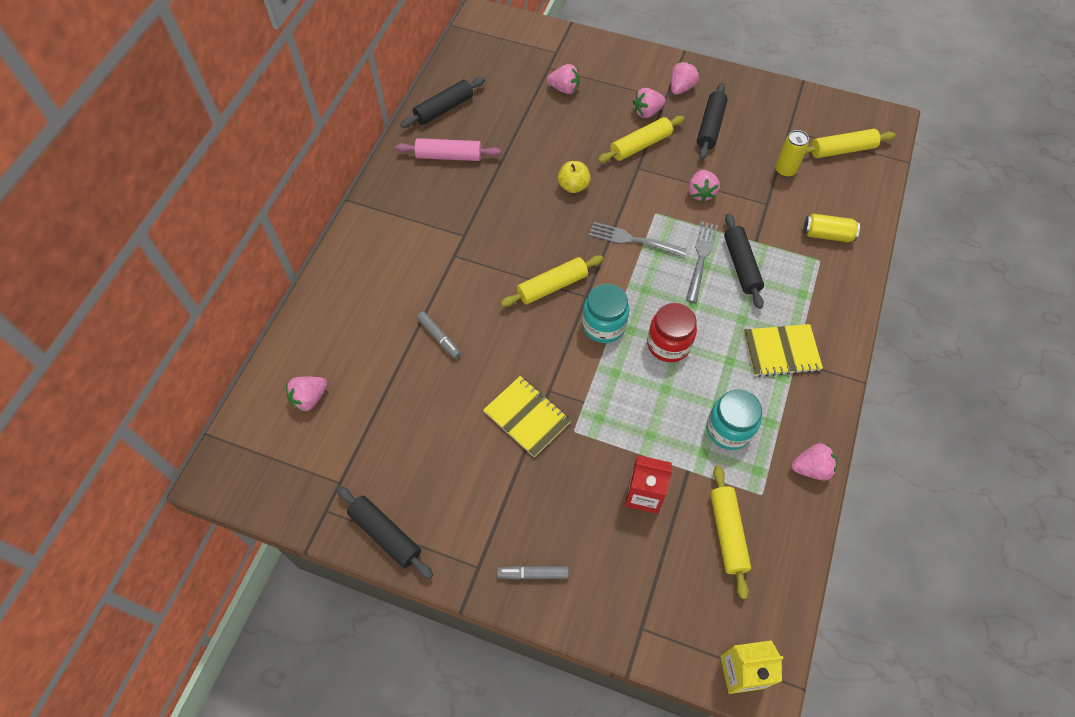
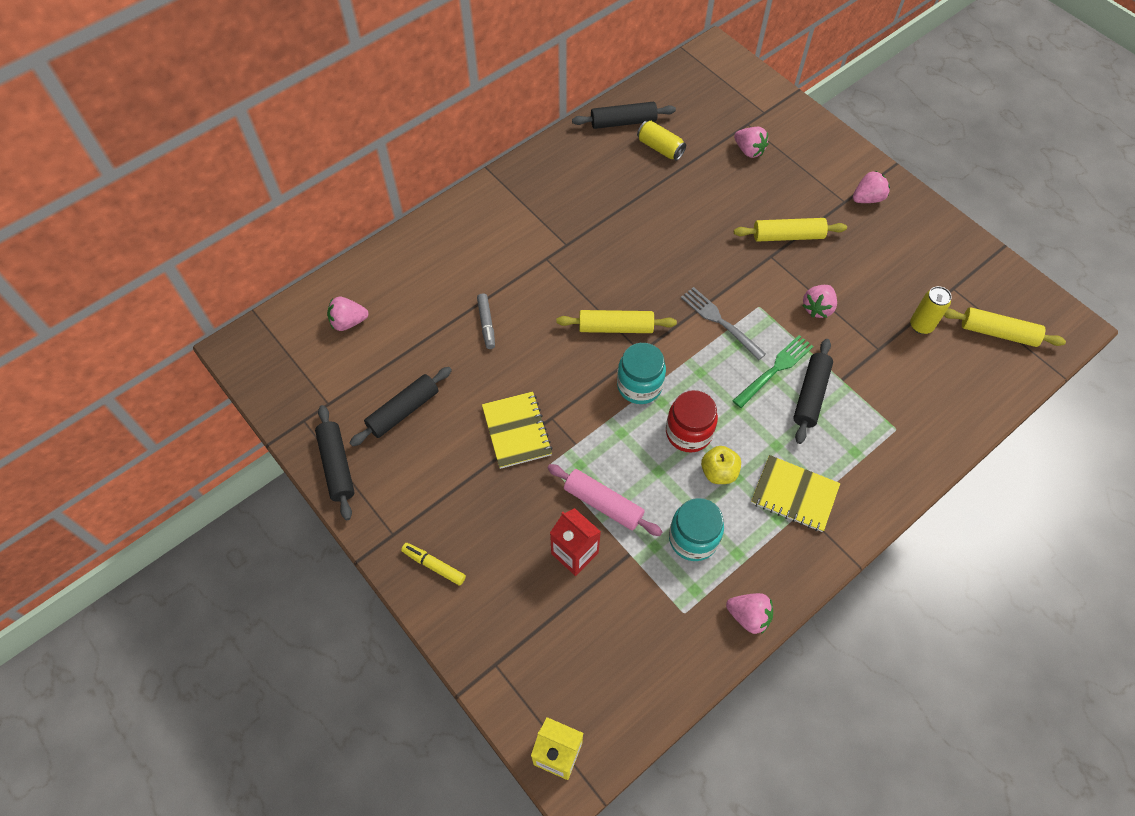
camera: 30 degrees right, 0 degrees up
pink rolling pin [396,138,501,161] -> pink rolling pin moved to [547,464,662,536]
grey marker [497,566,569,580] -> yellow marker [401,543,466,586]
yellow apple [558,161,591,193] -> yellow apple moved to [701,446,741,484]
pink strawberry [633,88,666,118] -> none
grey fork [686,221,718,303] -> green fork [732,335,814,408]
black rolling pin [697,83,728,159] -> black rolling pin moved to [350,367,452,447]
yellow rolling pin [710,465,751,599] -> none
yellow can [803,214,860,242] -> yellow can moved to [637,121,686,160]

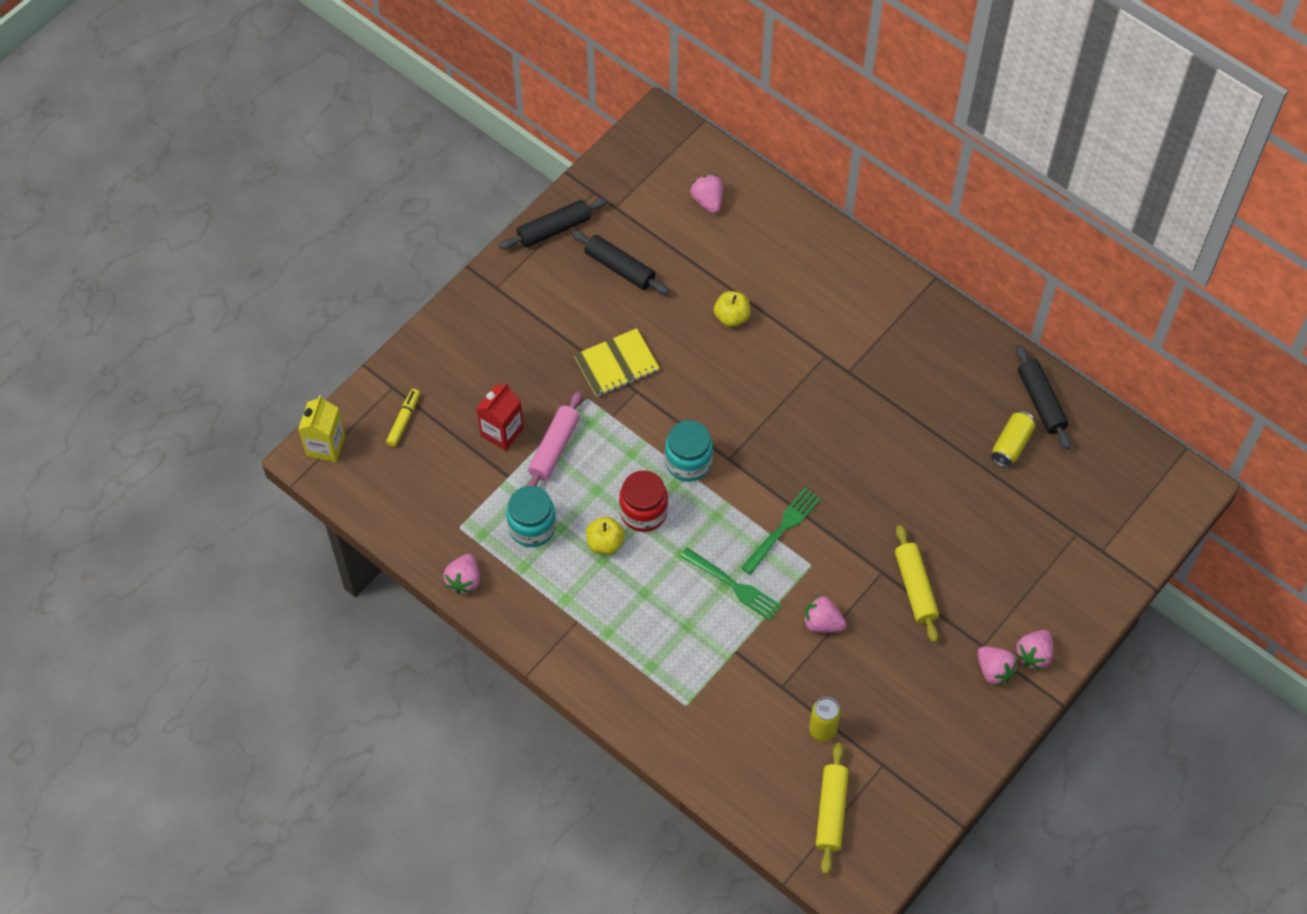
camera: 80 degrees right, 0 degrees up
yellow marker [401,543,466,586] -> yellow marker moved to [386,389,420,447]
grey marker [477,293,495,349] -> yellow apple [714,291,751,327]
yellow rolling pin [556,310,677,333] -> none
grey fork [681,287,766,360] -> green fork [741,487,821,575]
pink strawberry [734,127,768,158] -> pink strawberry moved to [1016,630,1053,670]
yellow notebook [751,455,840,532] -> none
black rolling pin [793,339,833,444] -> none

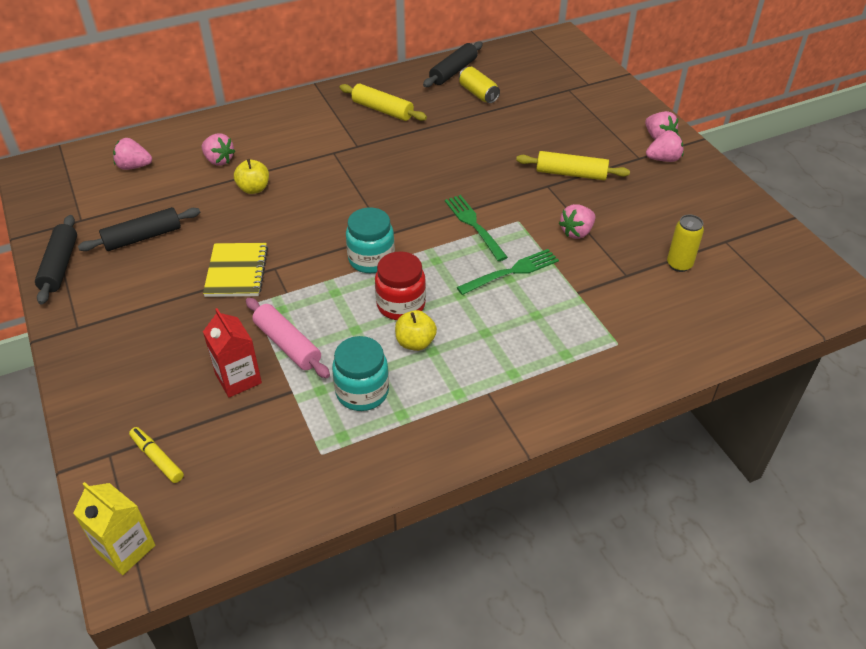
camera: 65 degrees left, 15 degrees down
pink strawberry [443,554,480,594] -> pink strawberry moved to [202,133,235,166]
yellow rolling pin [816,743,849,875] -> yellow rolling pin moved to [340,84,427,121]
black rolling pin [1016,345,1071,450] -> black rolling pin turned 60 degrees counterclockwise [423,41,483,87]

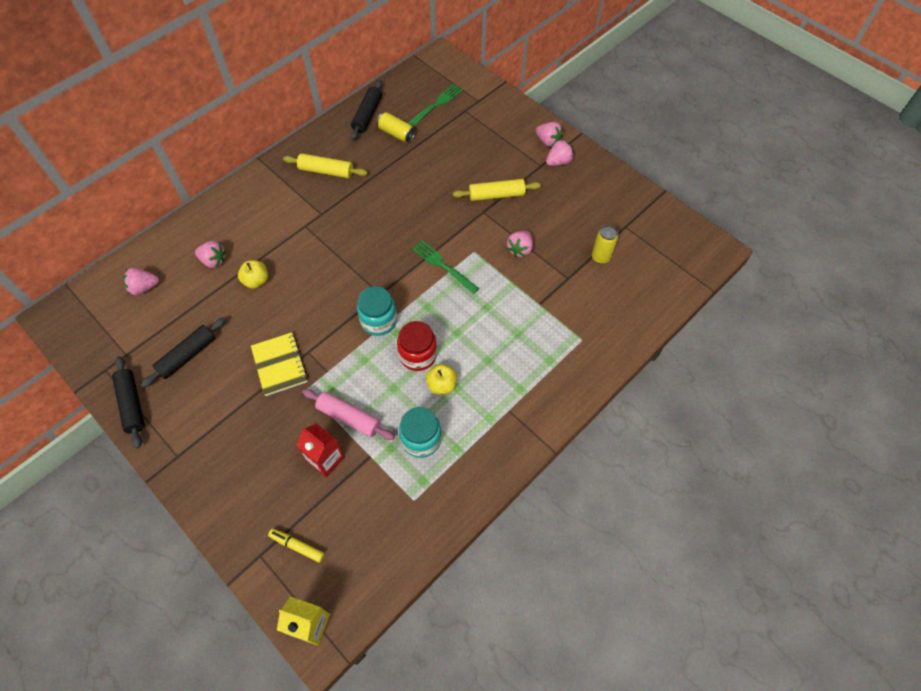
camera: 20 degrees left, 15 degrees up
green fork [457,249,559,295] -> green fork moved to [408,84,463,127]

